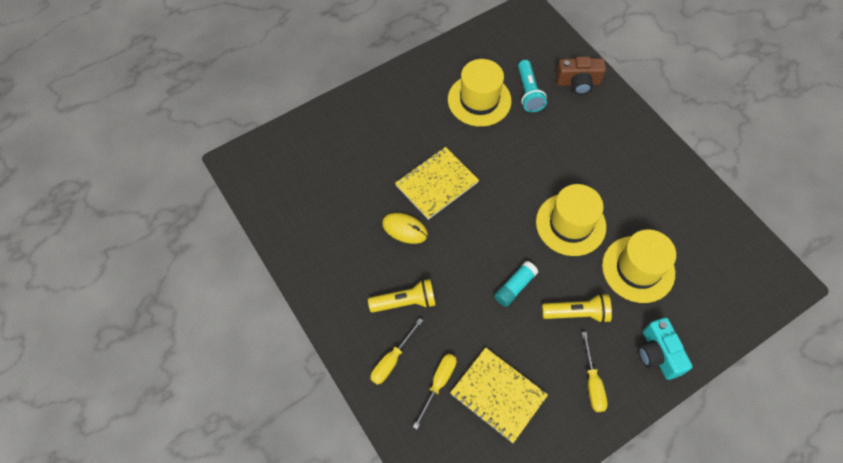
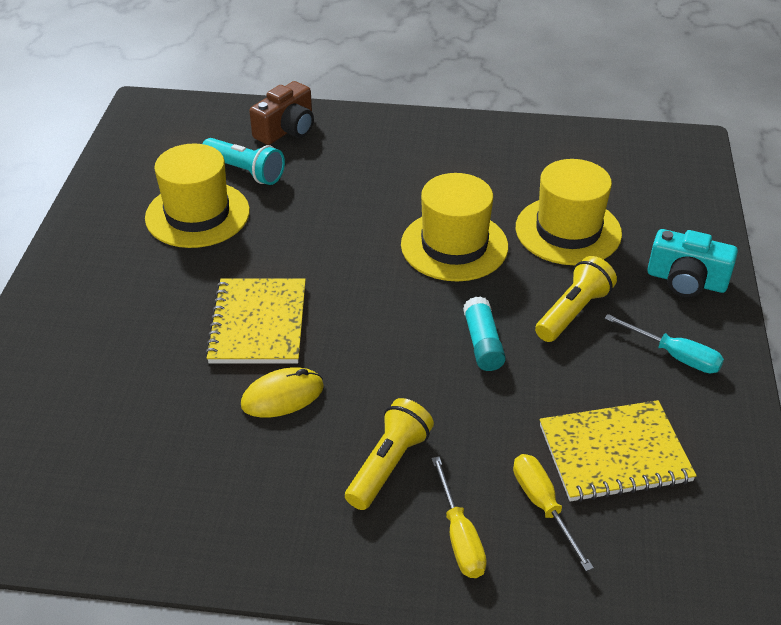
camera: 50 degrees left, 20 degrees down
yellow screwdriver [582,332,608,412] -> turquoise screwdriver [605,314,724,373]

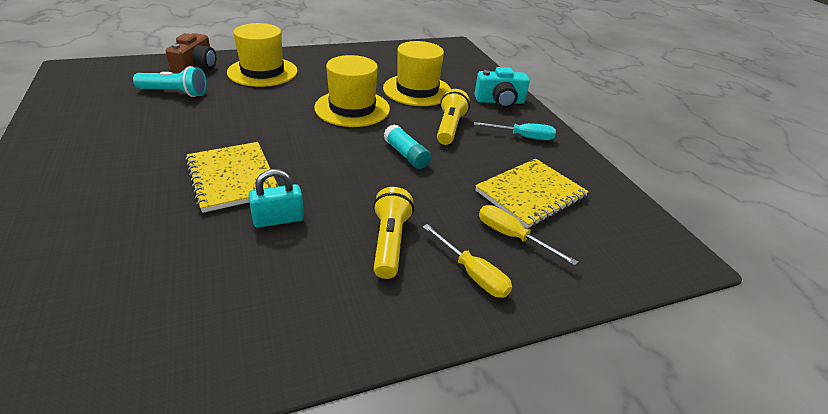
camera: 30 degrees left, 5 degrees down
yellow hat [145,144,250,248] -> yellow hat moved to [227,23,298,87]
yellow mouse [241,368,324,418] -> turquoise padlock [248,169,304,228]

